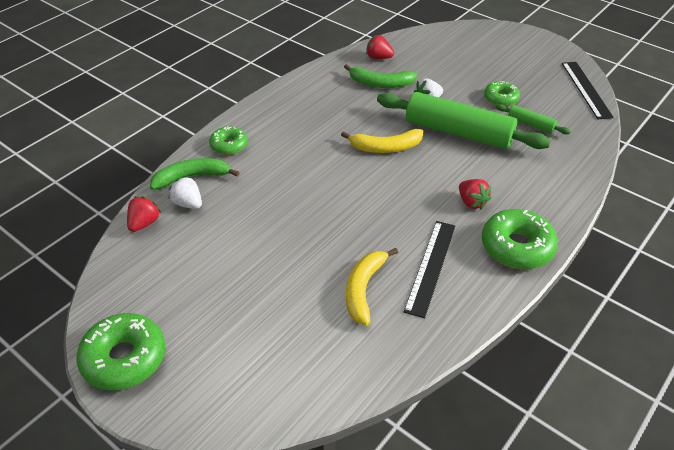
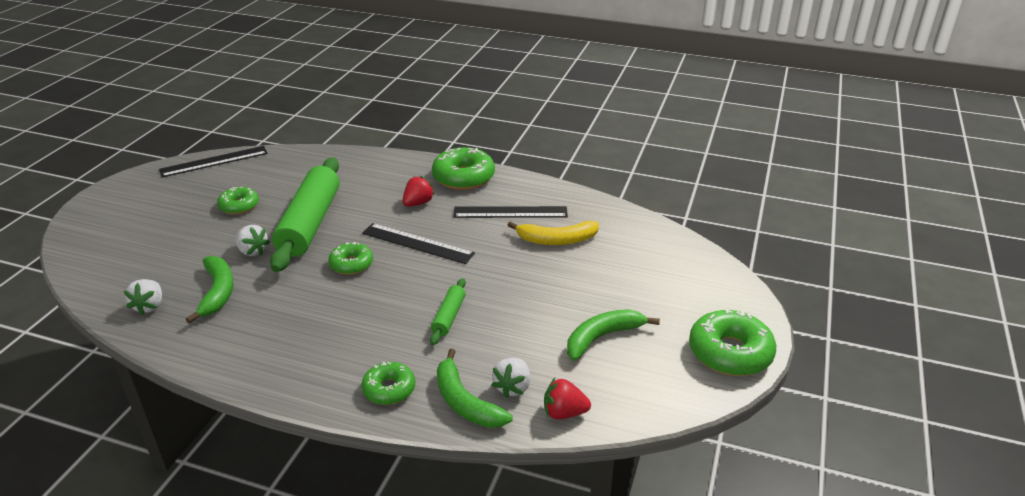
camera: 110 degrees left, 10 degrees down
yellow banana [341,129,423,153] -> green donut [328,242,373,275]
red strawberry [366,35,394,59] -> white strawberry [124,279,162,315]
green rolling pin [496,104,571,134] -> green rolling pin moved to [430,278,466,345]
none -> black ruler [362,223,475,264]
none -> green banana [567,309,660,361]

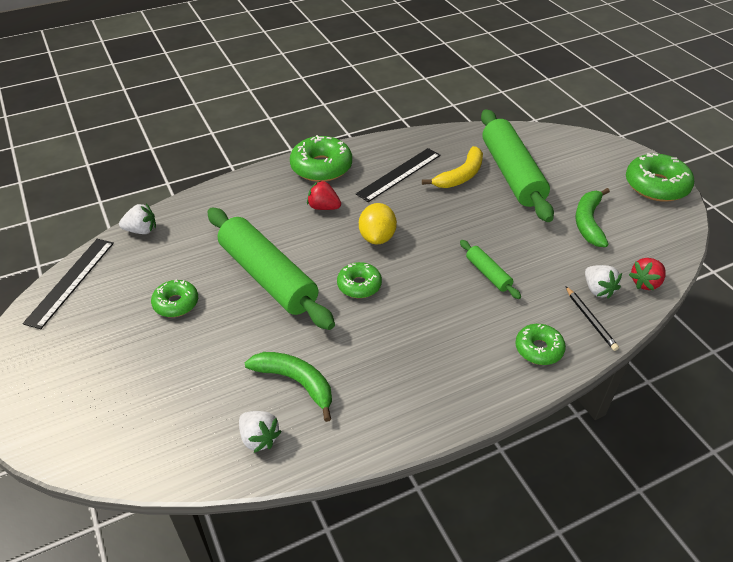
camera: 45 degrees left, 10 degrees up
white strawberry [235,225,270,256] -> white strawberry moved to [119,204,156,234]
black ruler [362,223,475,264] -> yellow lemon [359,203,397,244]
red strawberry [402,176,435,207] -> red strawberry turned 60 degrees counterclockwise [307,180,341,210]
green banana [437,349,513,428] -> black pencil [566,286,619,351]
none -> green rolling pin [481,109,554,222]

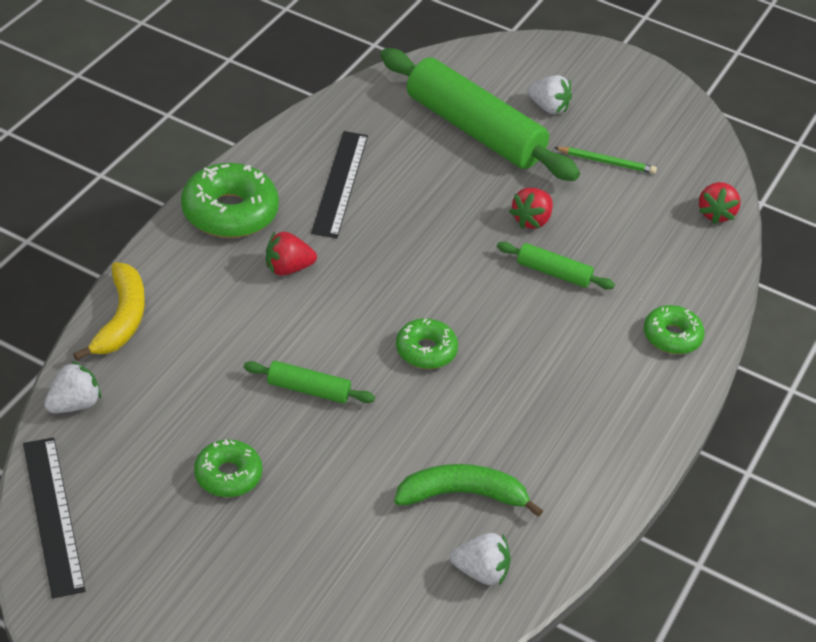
camera: 40 degrees left, 0 degrees up
green rolling pin [208,208,335,330] -> green rolling pin [244,361,375,403], size x0.45
yellow lemon [359,203,397,244] -> none
yellow banana [422,146,483,188] -> yellow banana moved to [73,262,145,361]
black pencil [566,286,619,351] -> none
green banana [575,188,610,247] -> green pencil [554,147,657,174]
white strawberry [585,265,622,299] -> white strawberry moved to [527,75,572,114]
green donut [626,153,694,202] -> none
none -> red strawberry [509,188,553,229]

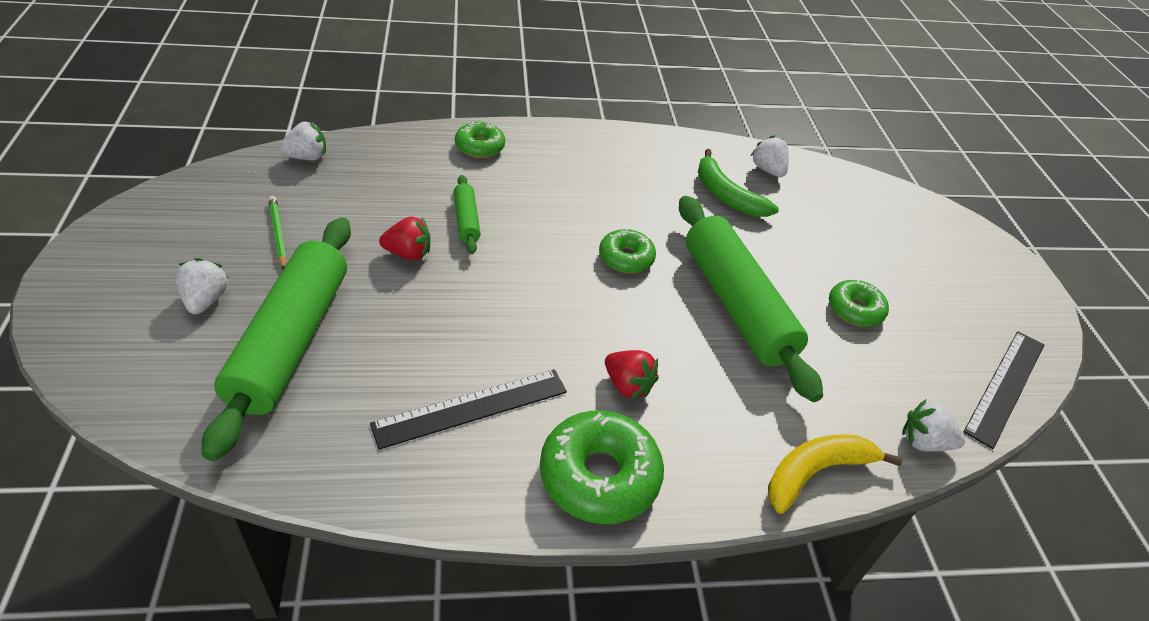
camera: 125 degrees left, 0 degrees up
green rolling pin [244,361,375,403] -> green rolling pin [679,196,823,402], size x2.24
red strawberry [699,182,741,224] -> white strawberry [279,121,326,161]

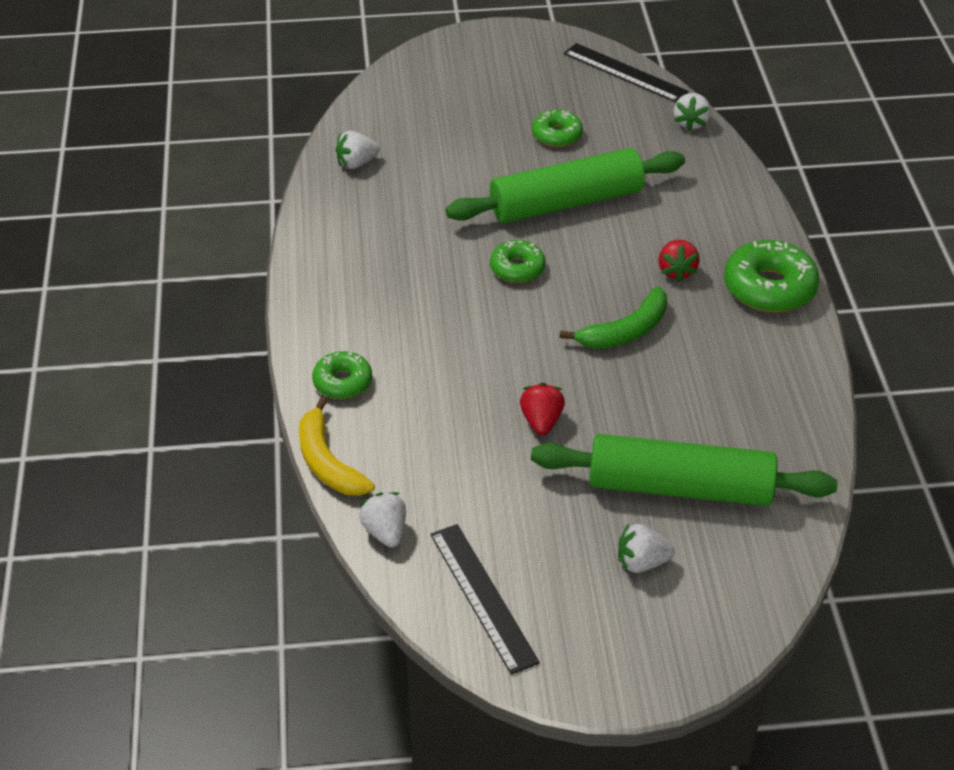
camera: 85 degrees left, 0 degrees up
green pencil [268,196,287,269] -> none
black ruler [370,369,567,450] -> black ruler moved to [430,524,540,675]
green rolling pin [454,175,481,254] -> none
red strawberry [605,350,659,399] -> red strawberry turned 135 degrees clockwise [658,239,700,282]
green banana [698,149,779,217] -> green banana moved to [560,286,667,349]
yellow banana [768,434,902,514] -> yellow banana moved to [299,397,375,496]

